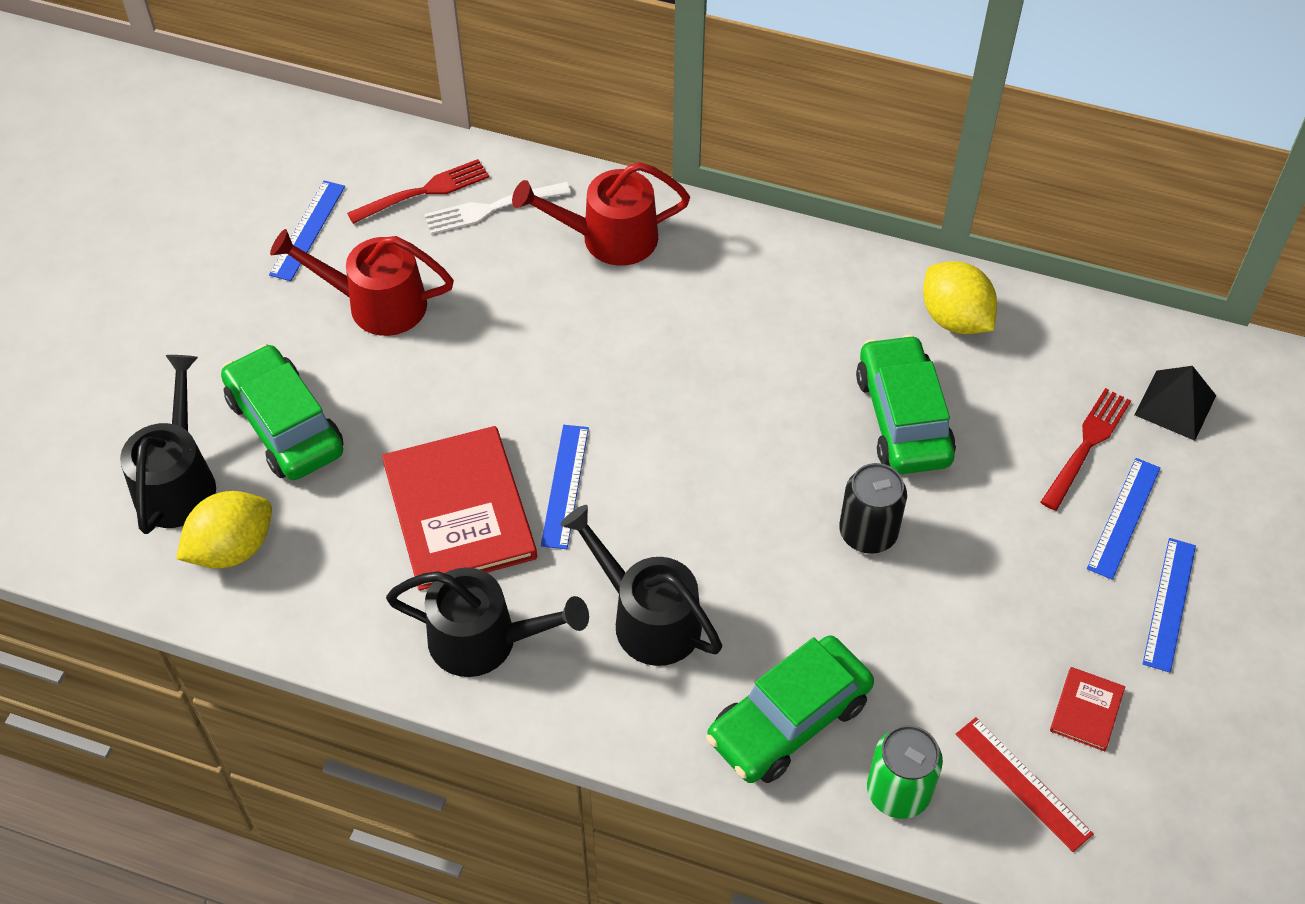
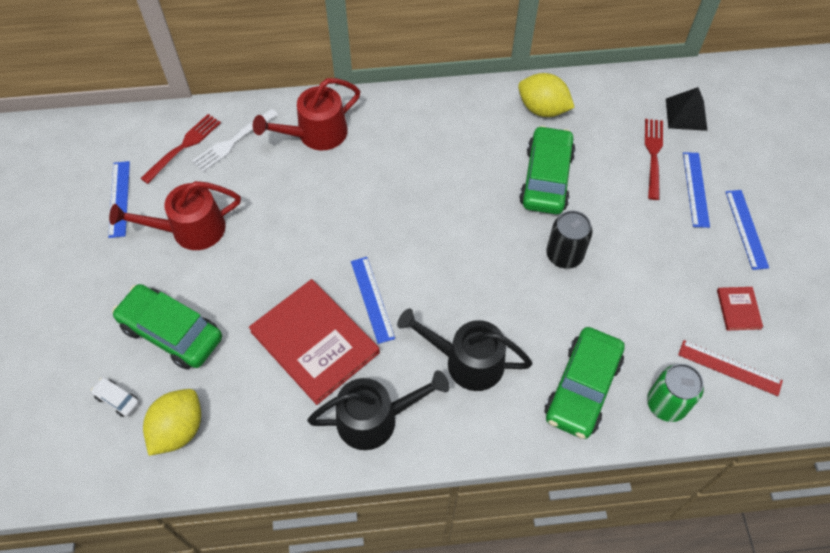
camera: 25 degrees left, 5 degrees up
black watering can [120,355,216,534] -> white car [91,378,139,417]
green car [856,334,956,474] -> green car turned 45 degrees clockwise [519,125,576,214]

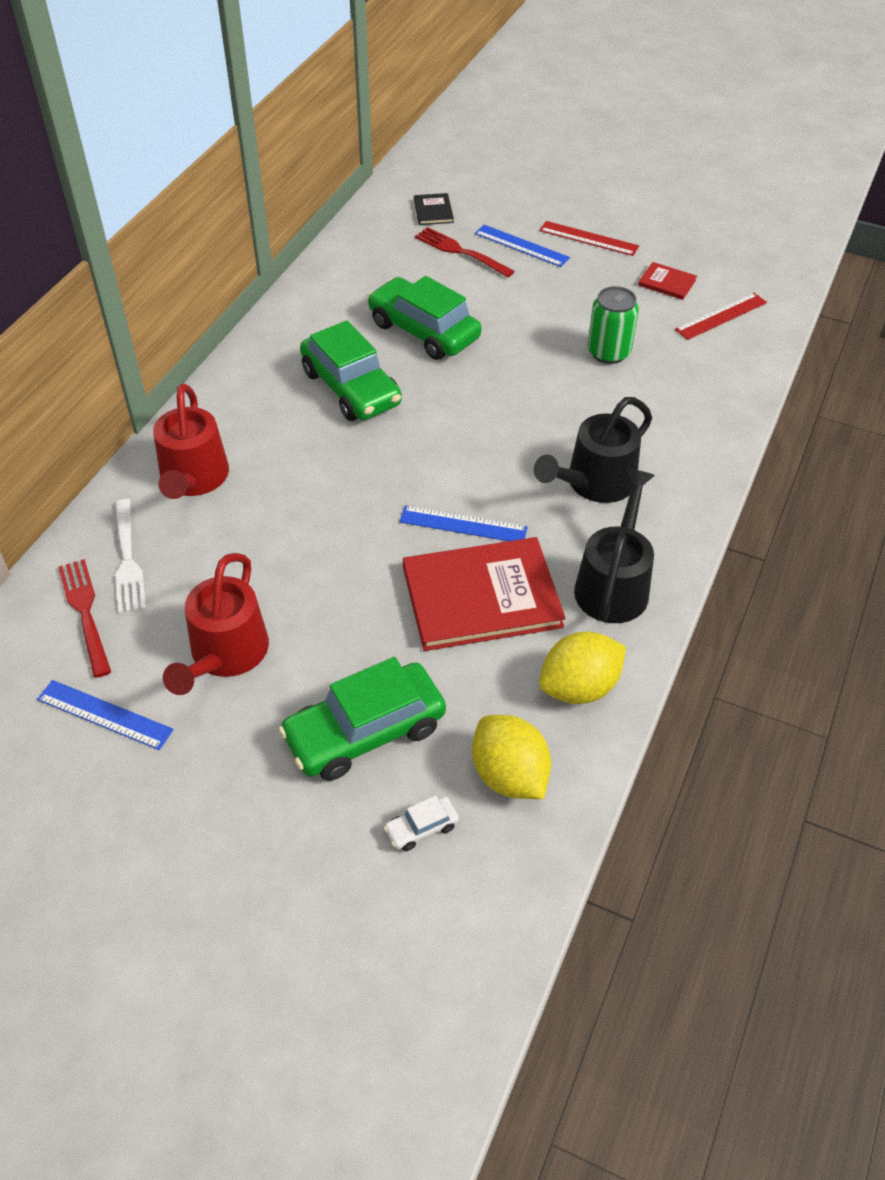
camera: 60 degrees left, 10 degrees down
yellow lemon [518,73,575,117] -> yellow lemon moved to [539,632,626,704]
green car [545,327,625,439] -> green car moved to [300,320,402,421]
black can [546,211,592,269] -> none
green can [647,364,704,422] -> green can moved to [588,286,639,364]
black pyramid [666,87,707,131] -> black book [414,193,454,225]
blue ruler [726,190,769,270] -> red ruler [540,221,639,256]

